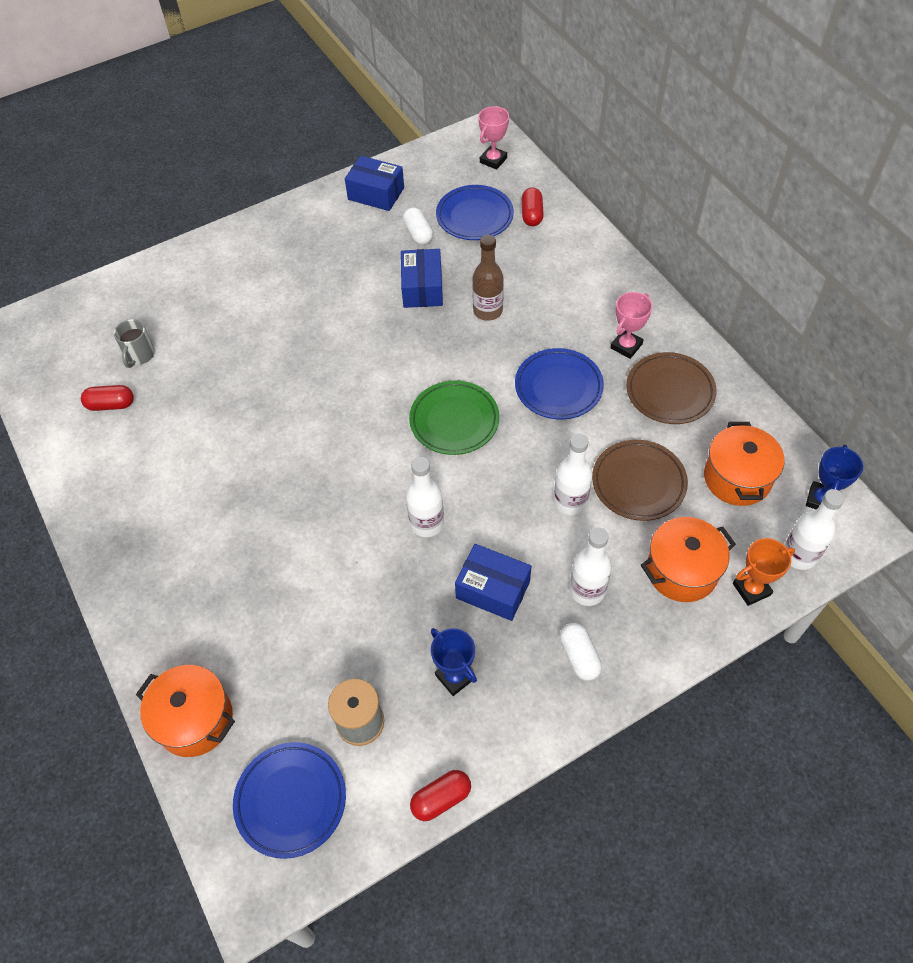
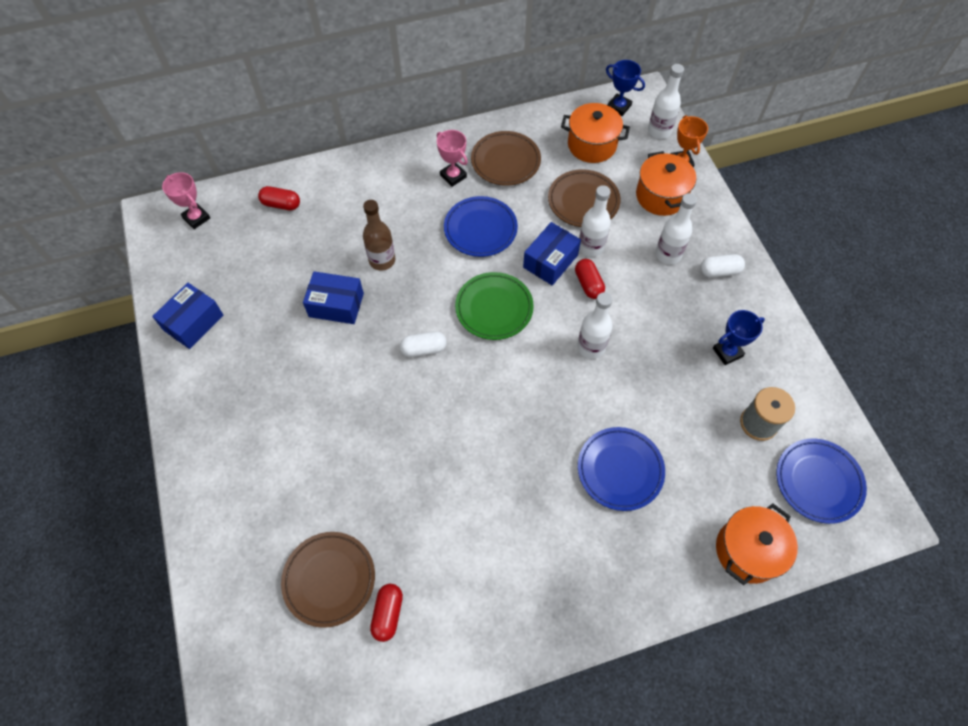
camera: 80 degrees left, 5 degrees up
grey mug [114,319,155,368] -> brown plate [281,532,375,628]
white capsule [403,207,433,245] -> white capsule moved to [400,331,447,357]
red capsule [410,770,471,821] -> red capsule moved to [575,259,605,299]
blue plate [436,185,514,240] -> blue plate moved to [578,427,665,511]
blue box [455,544,531,621] -> blue box moved to [523,222,581,285]

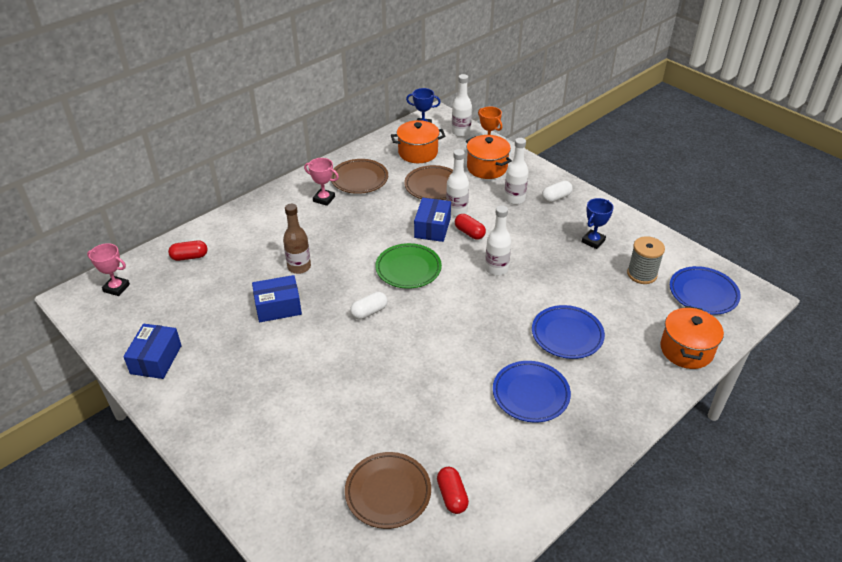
camera: 25 degrees left, 20 degrees down
blue plate [444,196,518,257] -> blue plate moved to [493,361,571,423]

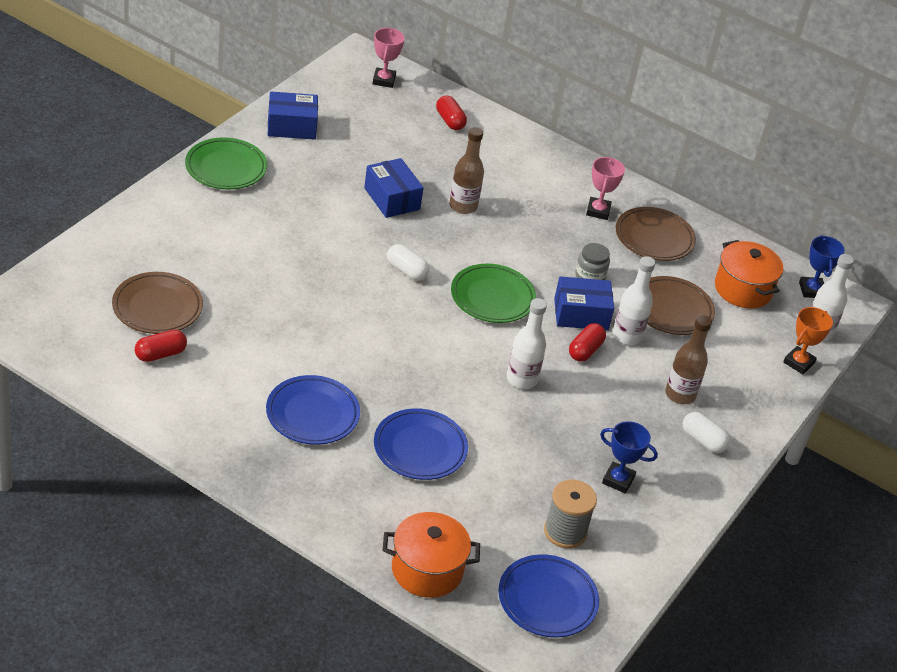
camera: 70 degrees right, 0 degrees up
orange pot [466,135,512,179] -> none
white bottle [504,138,528,204] -> brown bottle [665,315,712,404]
none -> green plate [185,137,267,190]
none -> grey jar [575,243,610,280]

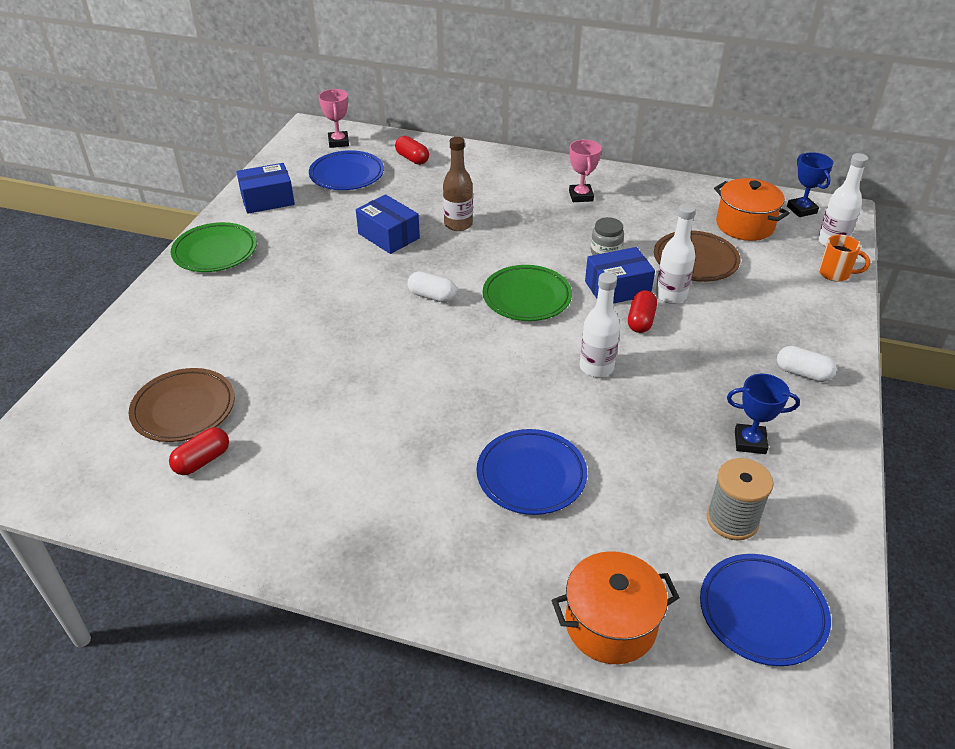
camera: 10 degrees left, 0 degrees up
blue plate [266,375,360,445] -> blue plate moved to [309,150,384,190]
brown plate [616,207,696,261] -> none
brown bottle [665,315,712,404] -> none
orange trophy [783,307,833,374] -> orange mug [819,235,870,282]

